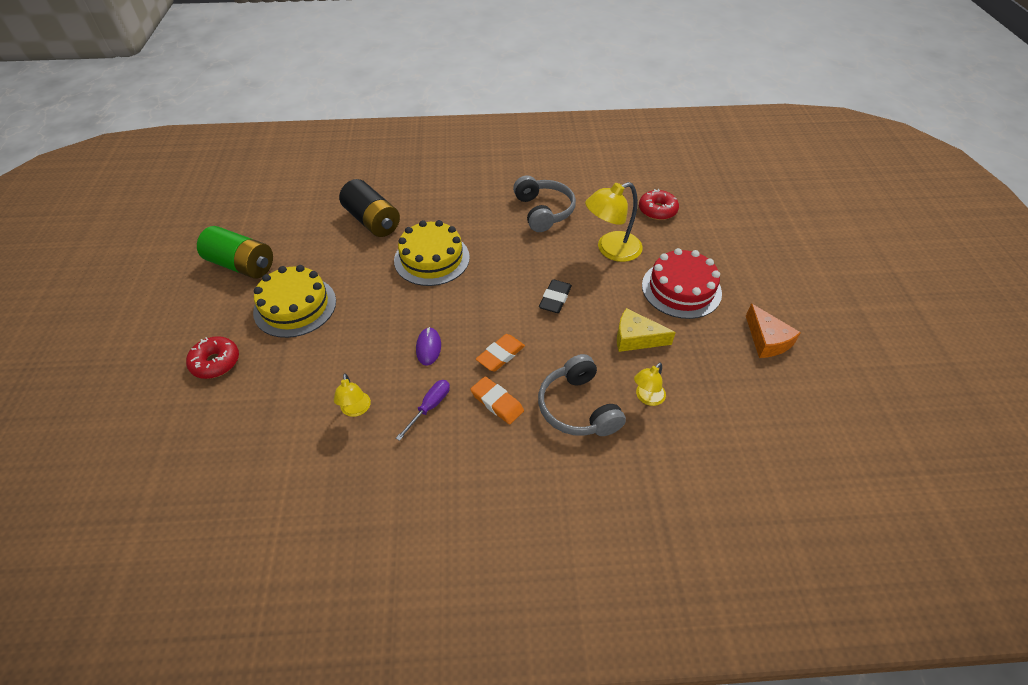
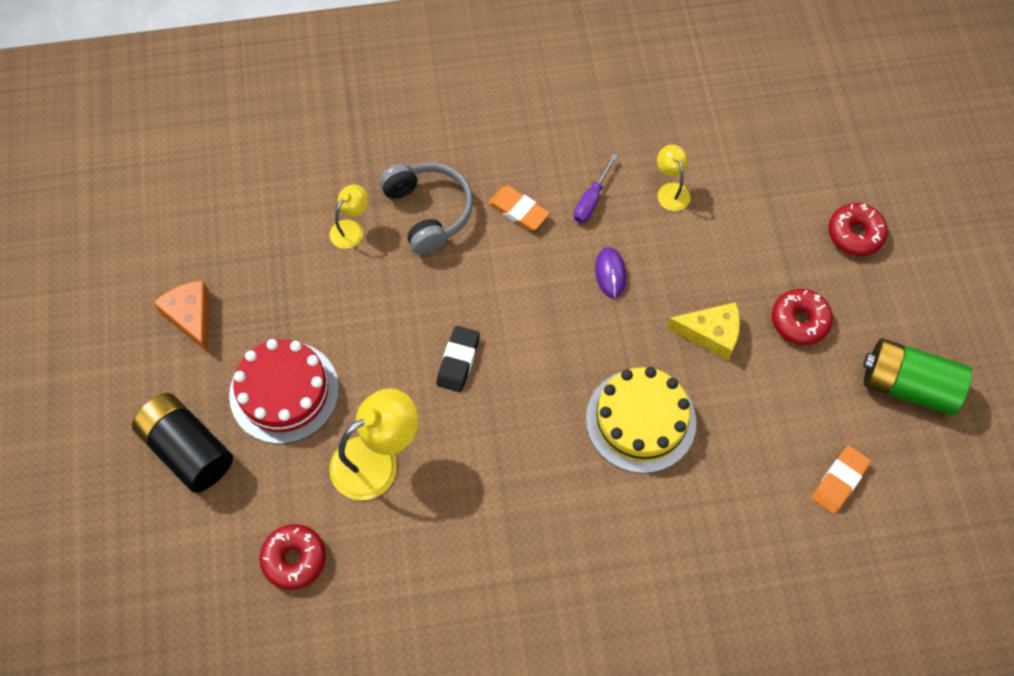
camera: 175 degrees right, 15 degrees up
yellow cake [253,265,336,338] -> red donut [772,289,833,345]
black battery [339,179,400,237] -> black battery moved to [132,393,233,493]
orange eraser [476,334,525,371] -> orange eraser moved to [811,445,871,514]
grey headphones [513,175,576,232] -> none
yellow cheese [617,308,676,352] -> yellow cheese moved to [667,302,740,360]

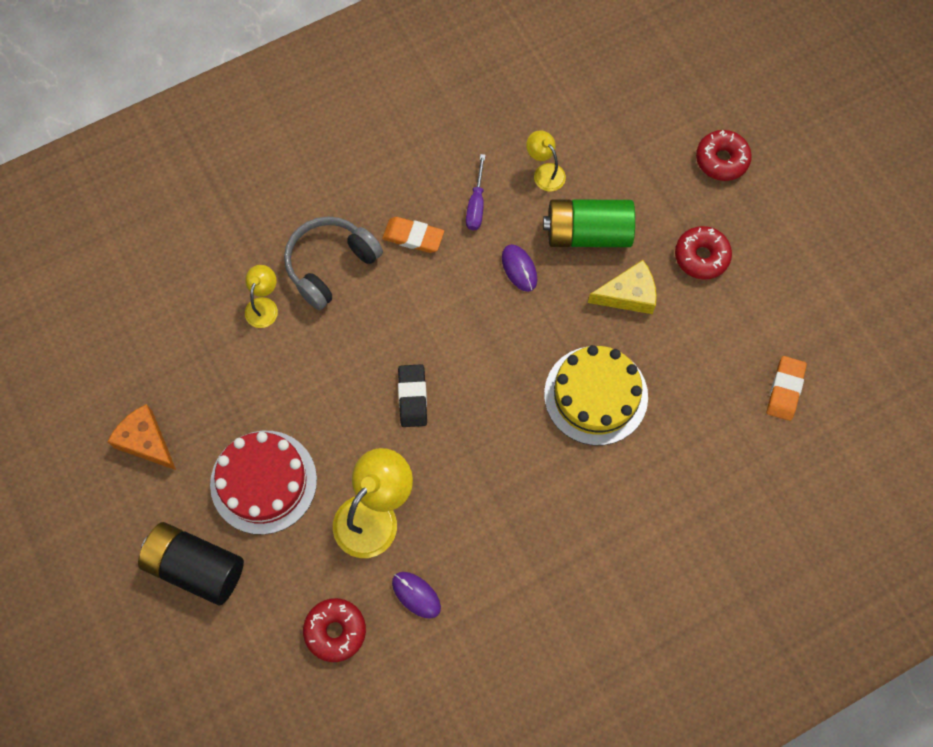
camera: 20 degrees left, 5 degrees up
grey headphones [379,163,473,255] -> grey headphones turned 90 degrees counterclockwise [284,216,383,310]
green battery [863,338,972,415] -> green battery moved to [543,199,635,247]
none -> purple mouse [392,572,441,619]

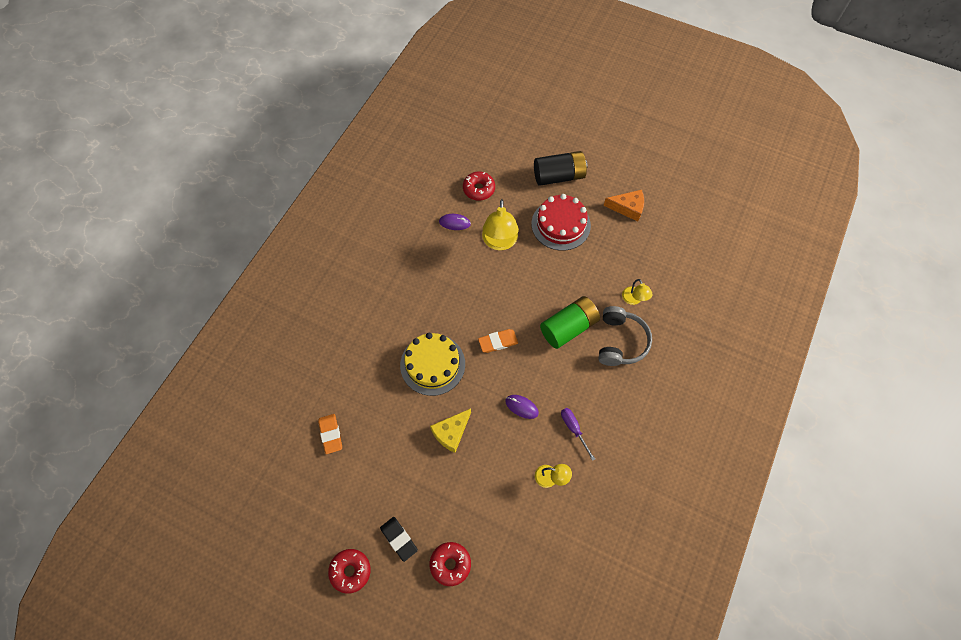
camera: 145 degrees right, 5 degrees down
orange eraser [382,217,444,253] -> orange eraser moved to [478,329,518,353]
black eraser [398,364,427,427] -> black eraser moved to [380,517,418,562]
green battery [543,199,635,247] -> green battery moved to [540,296,600,349]
red donut [675,226,732,280] -> red donut moved to [328,549,371,593]

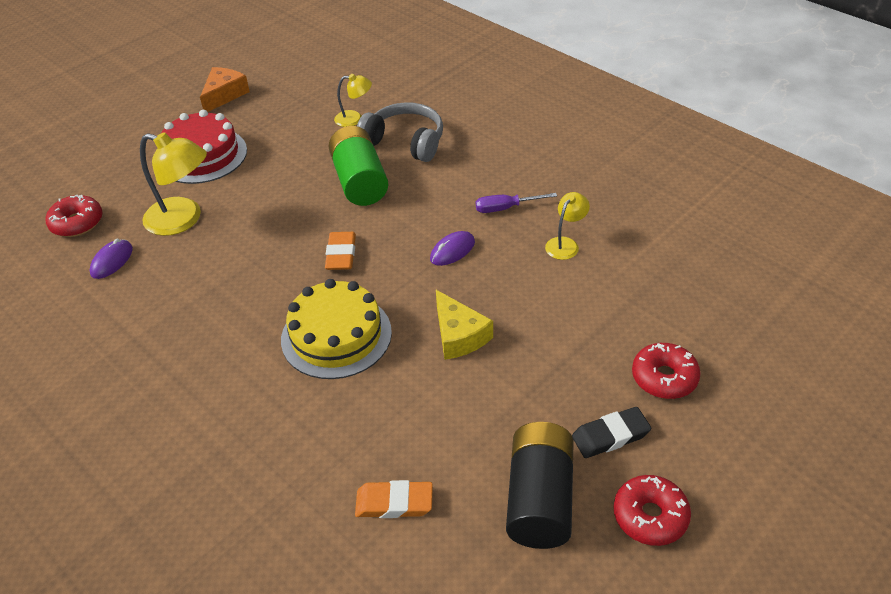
camera: 70 degrees left, 20 degrees down
black battery [534,151,588,186] -> black battery moved to [506,422,574,549]

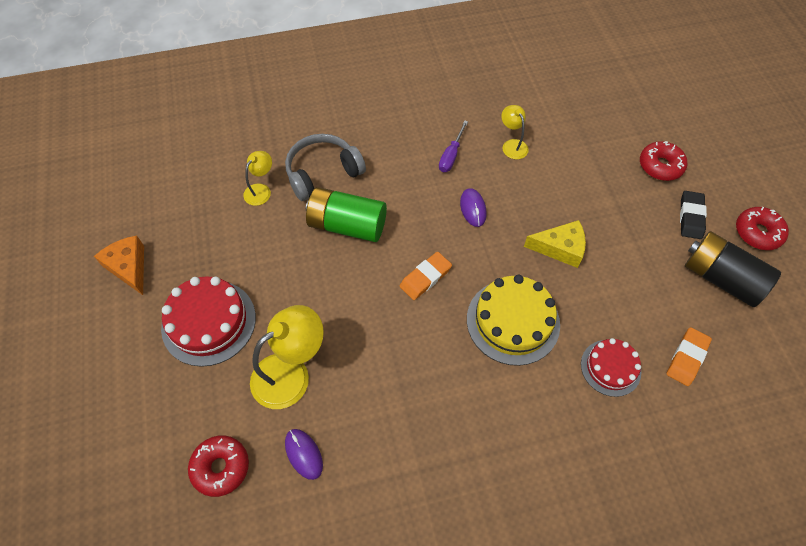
camera: 60 degrees left, 15 degrees up
orange eraser [325,232,356,270] -> orange eraser turned 75 degrees counterclockwise [400,252,452,300]
none -> red cake [581,338,642,397]

